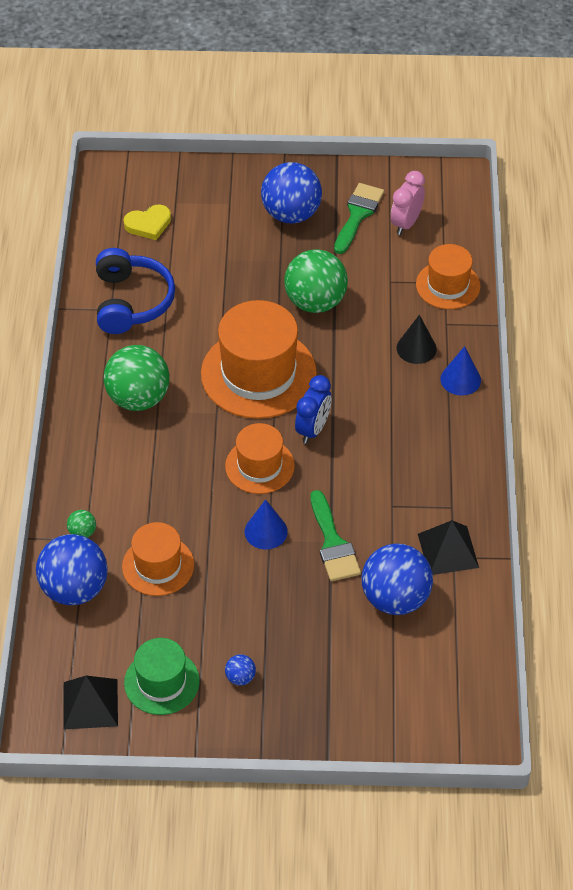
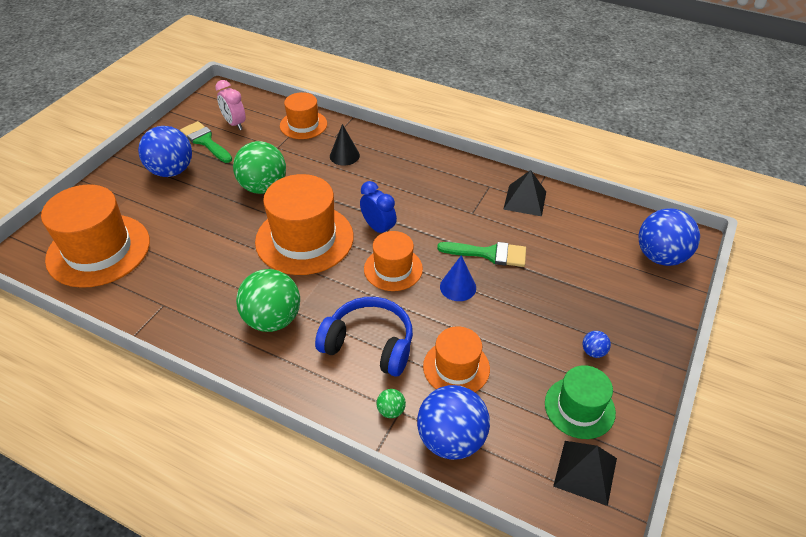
camera: 65 degrees left, 5 degrees down
blue headphones [96,248,175,334] -> blue headphones moved to [315,297,413,377]
yellow heart [123,205,171,240] -> orange hat [41,184,150,288]
blue ball [362,543,433,615] -> blue ball moved to [639,208,700,266]
blue cone [441,346,481,395] -> none

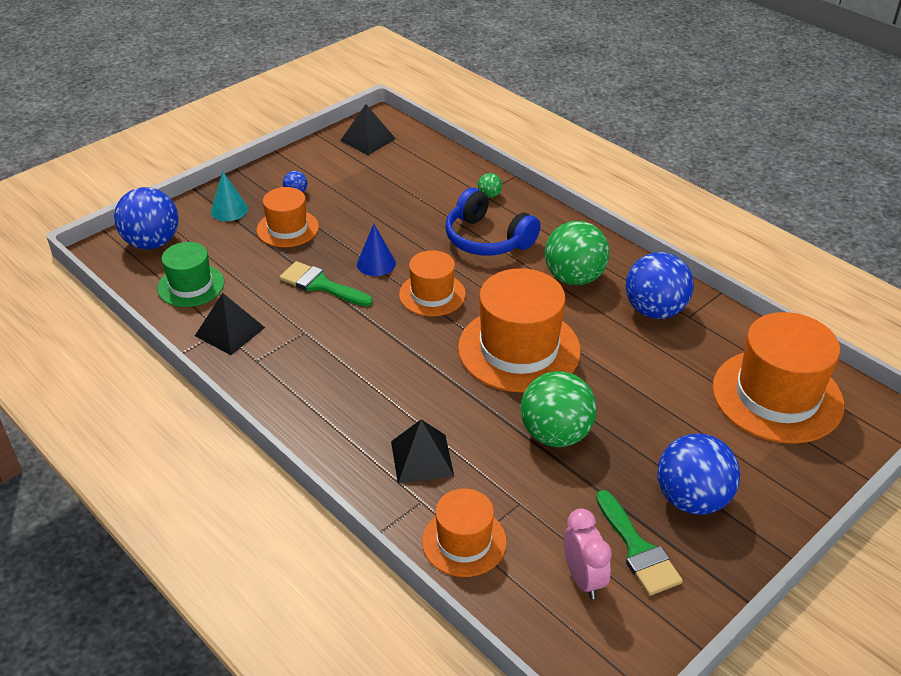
camera: 160 degrees left, 5 degrees down
black cone [330,124,360,166] -> black pyramid [391,419,454,484]
blue clock [360,181,397,233] -> none
blue ball [417,385,490,460] -> blue ball moved to [626,252,694,319]
orange hat [423,326,490,392] -> orange hat moved to [257,187,319,247]
green hat [545,365,616,439] -> green hat moved to [157,242,224,307]
none -> turquoise cone [211,171,248,221]

